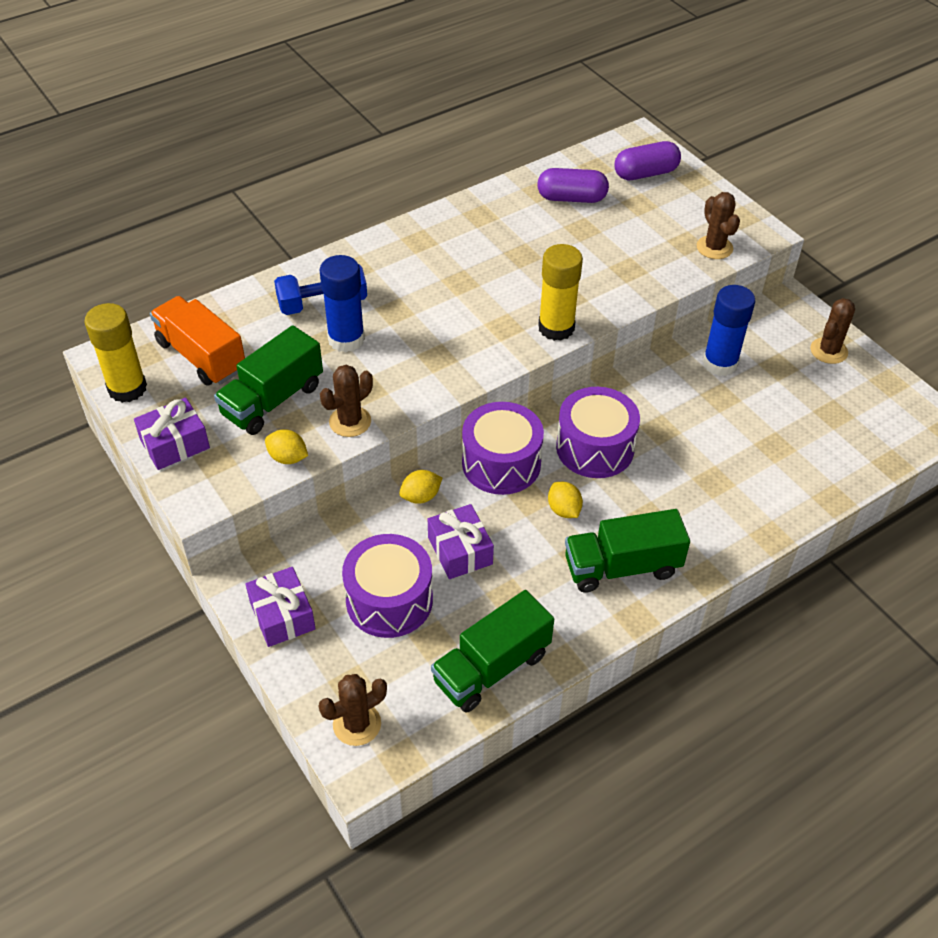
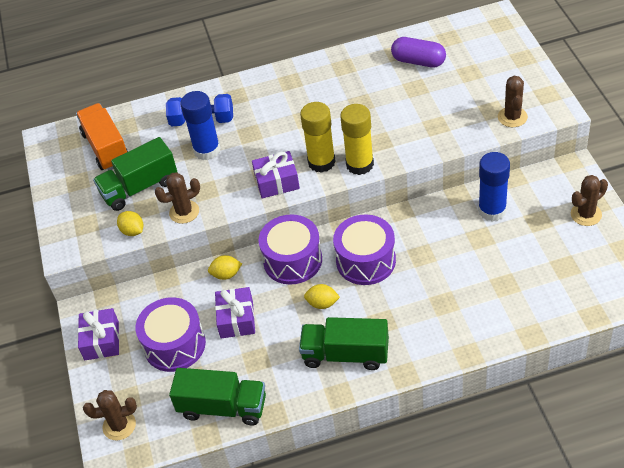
camera: 25 degrees right, 0 degrees up
yellow glue stick [84,303,147,403] -> yellow glue stick moved to [300,102,336,173]
purple gift [134,398,210,470] -> purple gift moved to [252,151,300,198]
green truck [431,590,554,713] -> green truck turned 150 degrees counterclockwise [169,368,266,426]
yellow lemon [548,482,583,518] -> yellow lemon turned 75 degrees counterclockwise [304,284,340,309]
purple capsule [614,141,681,180] -> none

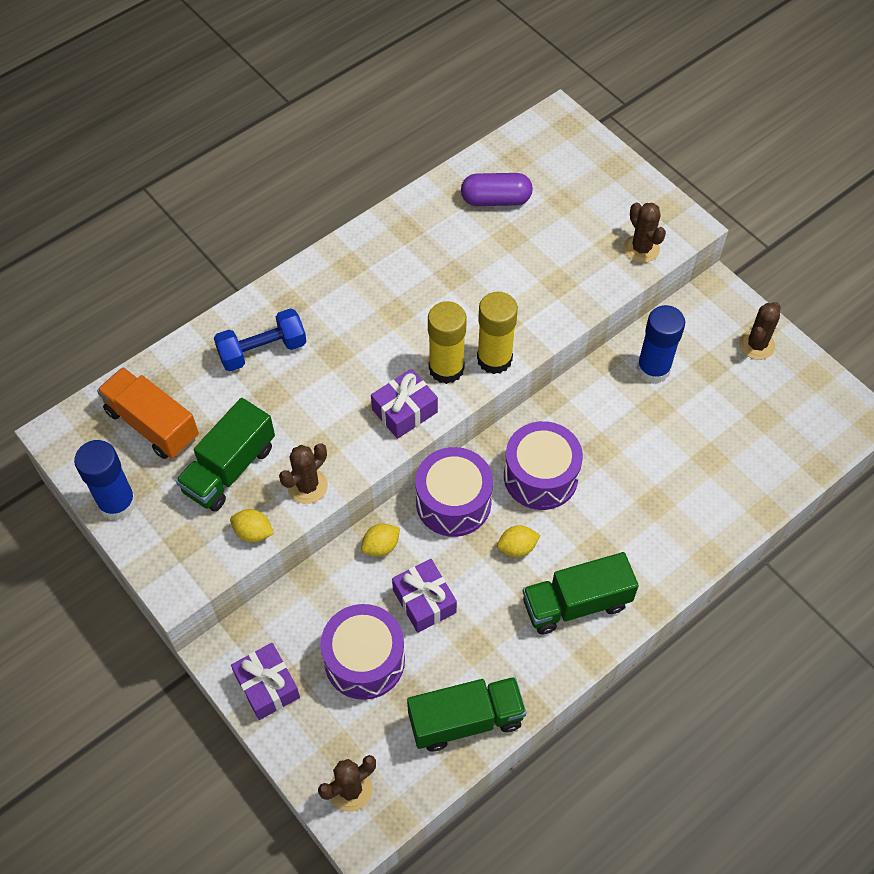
camera: 30 degrees left, 10 degrees up
blue glue stick [180,91,221,160] -> blue glue stick moved to [74,440,137,520]

